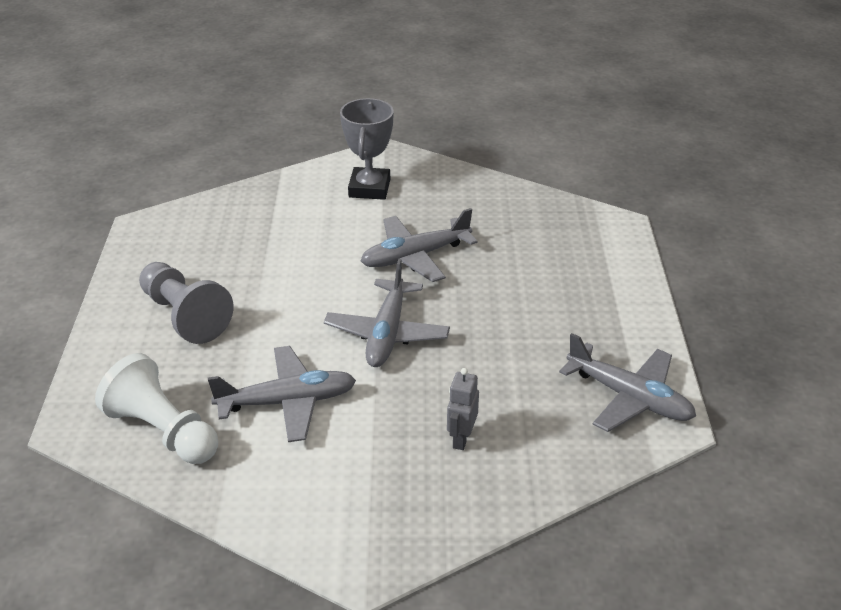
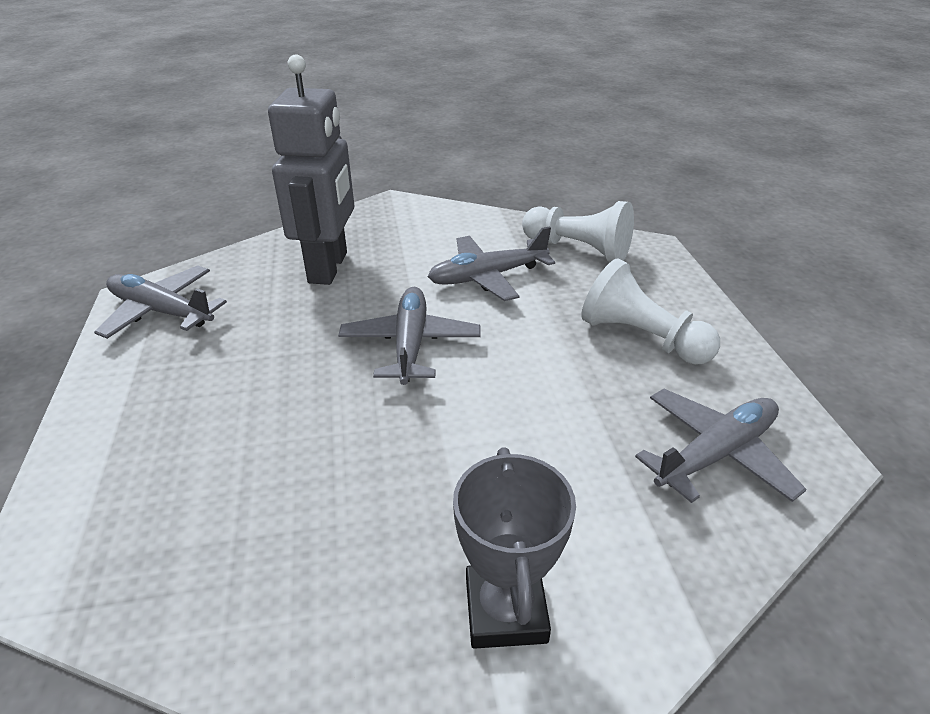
camera: 170 degrees right, 0 degrees up
grey pawn [139,262,233,344] -> white pawn [581,259,720,365]
grey plane [361,208,478,282] -> grey plane moved to [635,389,807,503]
grey robot [447,368,479,450] -> grey robot [268,55,354,285], size x2.44

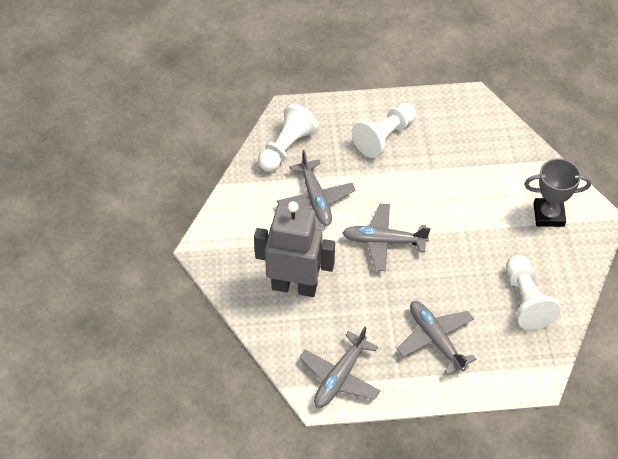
camera: 85 degrees left, 15 degrees up
grey plane [635,389,807,503] -> grey plane moved to [397,301,476,375]
none -> white pawn [506,255,561,330]

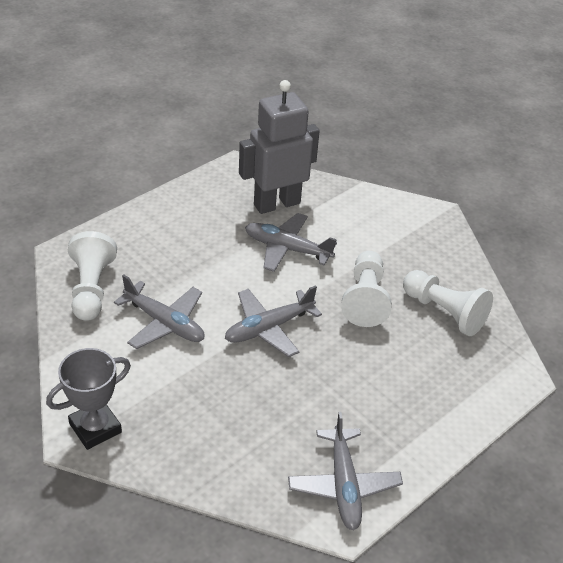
camera: 40 degrees left, 10 degrees down
grey robot [254,201,335,297] -> grey robot moved to [239,80,320,214]
white pawn [352,103,416,158] -> white pawn moved to [341,251,392,327]
grey plane [397,301,476,375] -> grey plane moved to [245,213,337,272]
grey trophy [524,158,591,227] -> grey trophy moved to [46,348,131,450]

